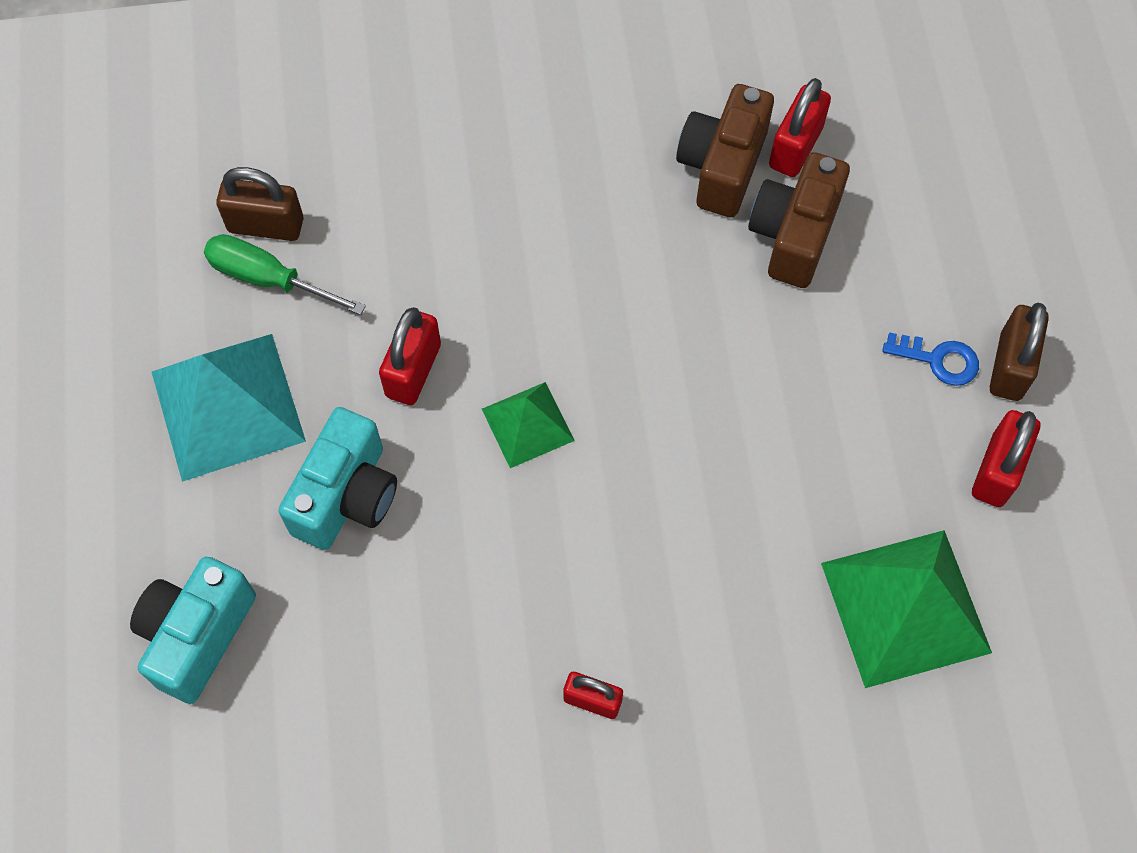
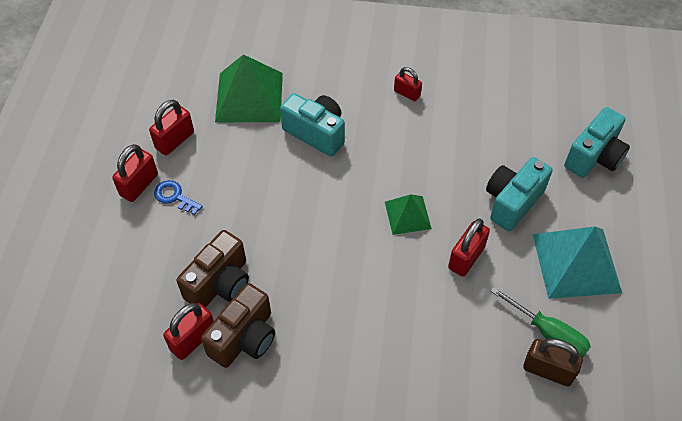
camera: 165 degrees left, 10 degrees down
brown padlock [990,303,1049,401] -> red padlock [112,144,158,202]
none -> turquoise camera [280,93,345,157]

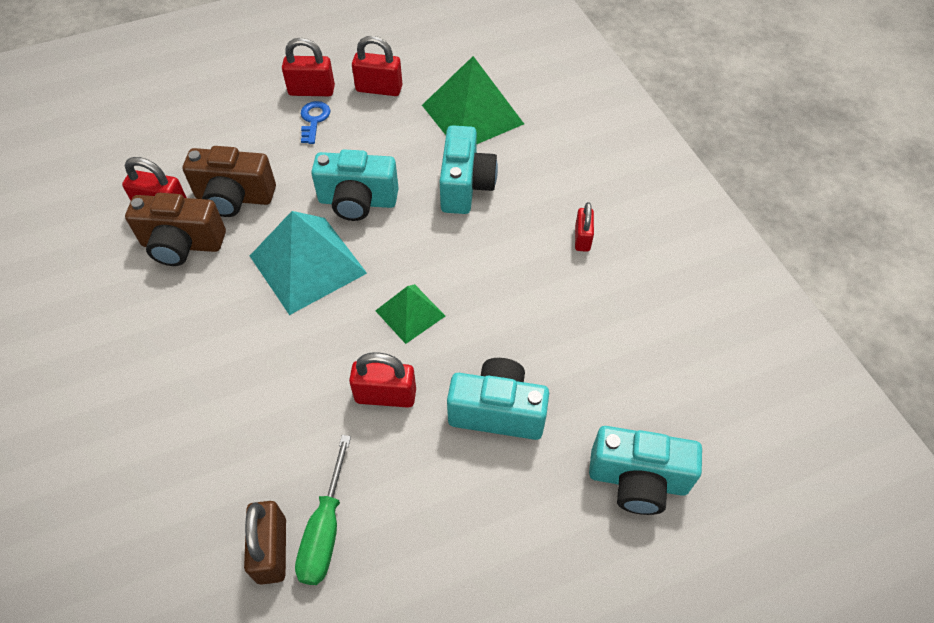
camera: 60 degrees right, 0 degrees up
turquoise pyramid [533,226,622,299] -> turquoise pyramid moved to [250,211,367,315]
none -> turquoise camera [311,149,399,221]

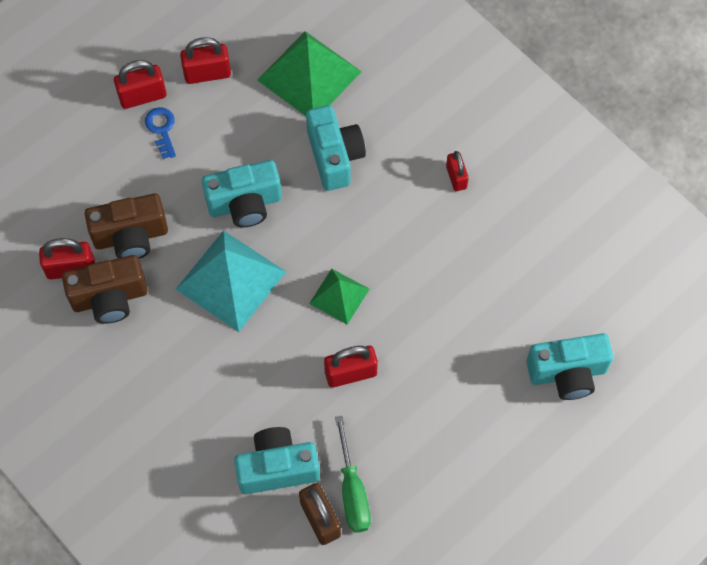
camera: 20 degrees left, 10 degrees up
turquoise camera [447,358,549,440] -> turquoise camera moved to [234,427,320,494]

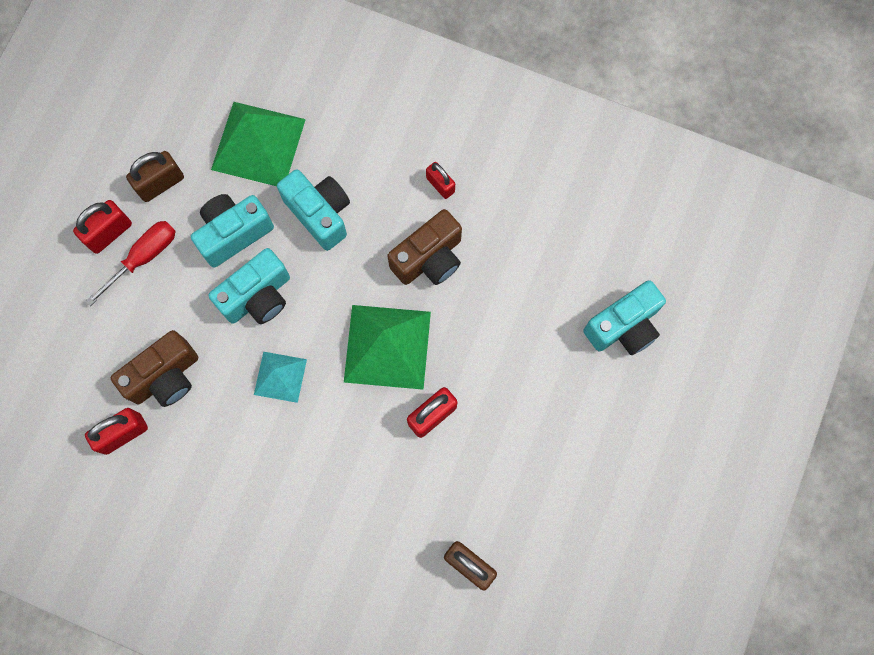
camera: 25 degrees left, 10 degrees up
brown camera [62,255,147,324] -> brown camera moved to [387,209,462,285]
blue key [145,107,176,159] -> red screwdriver [85,221,176,306]
turquoise pyramid [176,230,286,332] -> turquoise pyramid [254,352,307,403], size x0.56
red padlock [180,37,231,84] -> brown padlock [126,151,184,202]
turquoise camera [234,427,320,494] -> turquoise camera moved to [191,194,274,268]
green pyramid [309,269,369,325] -> green pyramid [344,305,431,390], size x1.79
green screwdriver [335,416,371,533] -> none

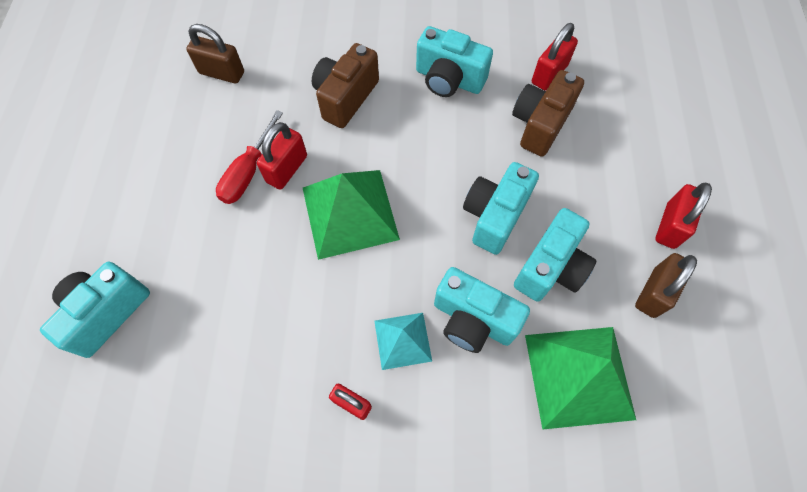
camera: 160 degrees right, 10 degrees down
red screwdriver [85,221,176,306] -> red screwdriver moved to [216,110,283,204]
turquoise pyramid [254,352,307,403] -> turquoise pyramid moved to [374,313,432,370]
brown camera [387,209,462,285] -> brown camera moved to [312,43,379,128]
none -> turquoise camera [416,26,493,97]

